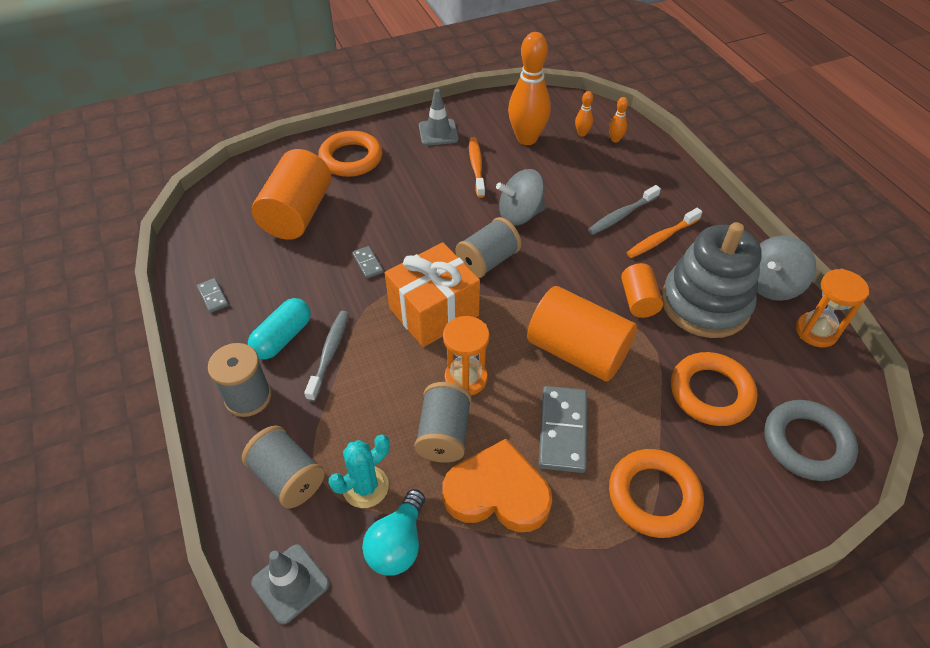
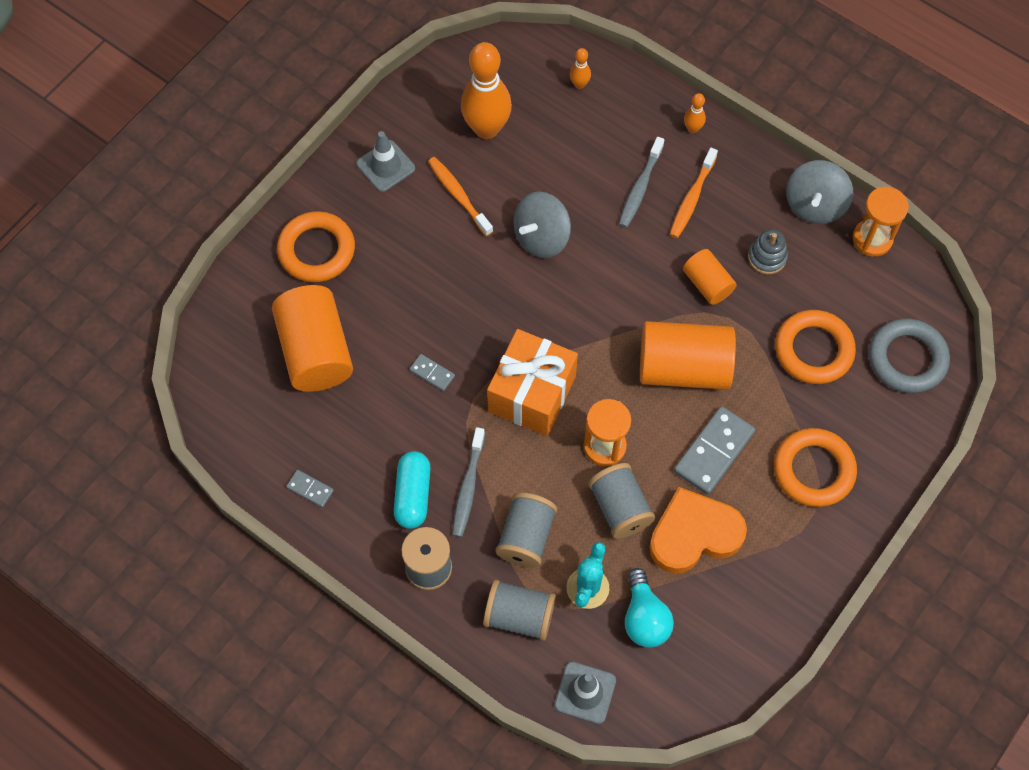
camera: 30 degrees left, 15 degrees up
grey toothbrush [304,311,349,402] -> grey toothbrush turned 150 degrees counterclockwise [452,427,485,537]
grey spool [456,217,521,278] -> grey spool moved to [495,492,557,568]
grey domino [539,386,587,473] -> grey domino turned 60 degrees clockwise [674,406,755,495]
orange bowling pin [575,91,593,137] -> orange bowling pin moved to [684,93,706,133]
grey stacking toy [662,222,762,338] -> grey stacking toy [748,229,788,274], size x0.43

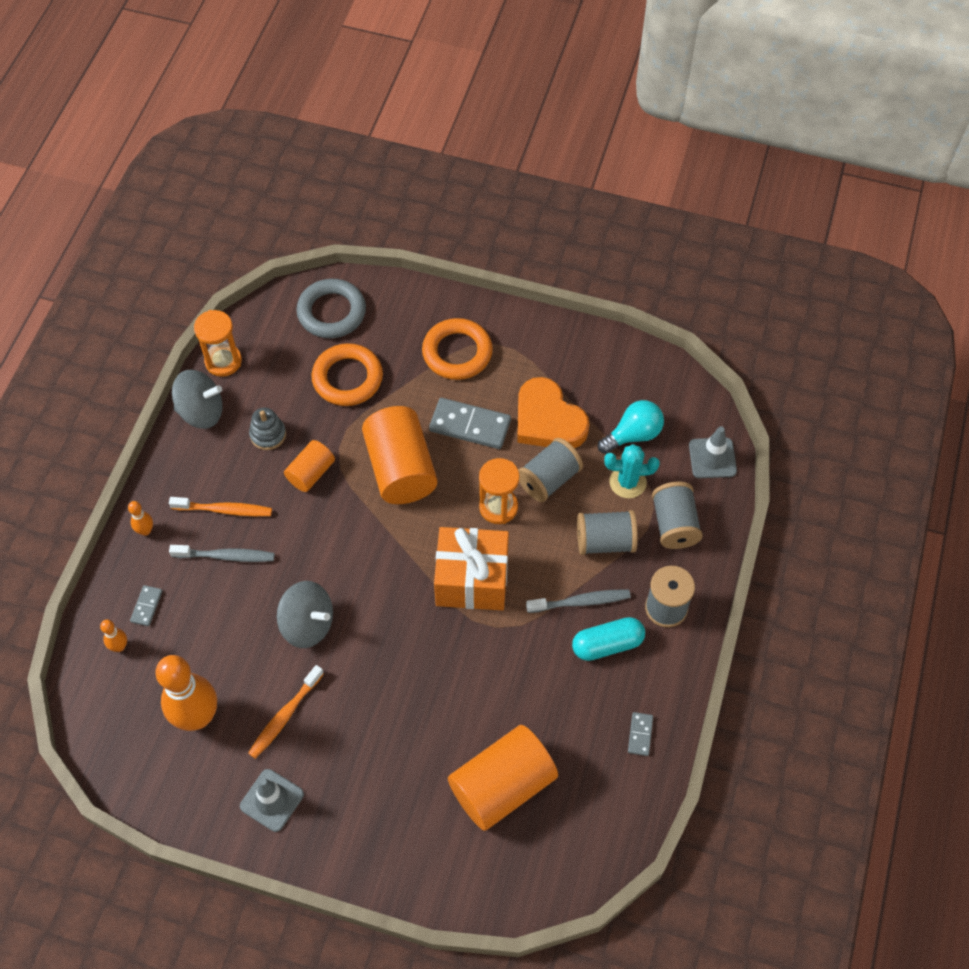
camera: 110 degrees left, 5 degrees down
orange ring [277,211,355,282] -> none
grey domino [409,354,455,391] -> grey domino moved to [130,585,162,626]

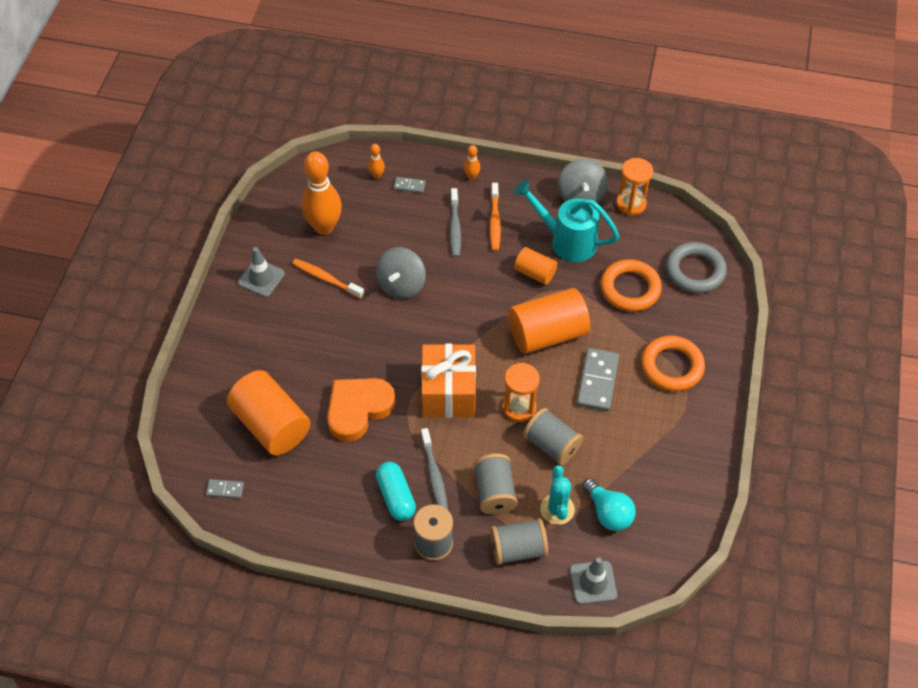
camera: 85 degrees right, 5 degrees down
grey stacking toy [249,408,286,450] -> turquoise watering can [514,180,619,262]
orange heart [517,377,589,448] -> orange heart moved to [327,378,396,442]
grey domino [628,712,653,756] -> grey domino moved to [206,479,244,499]

